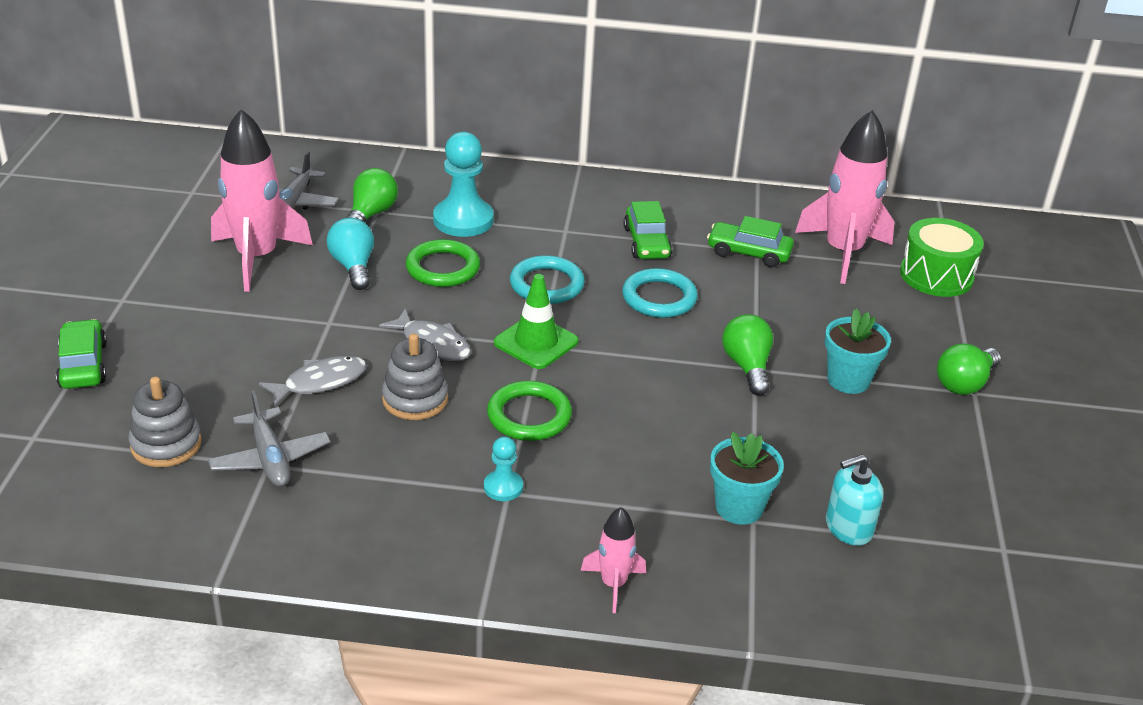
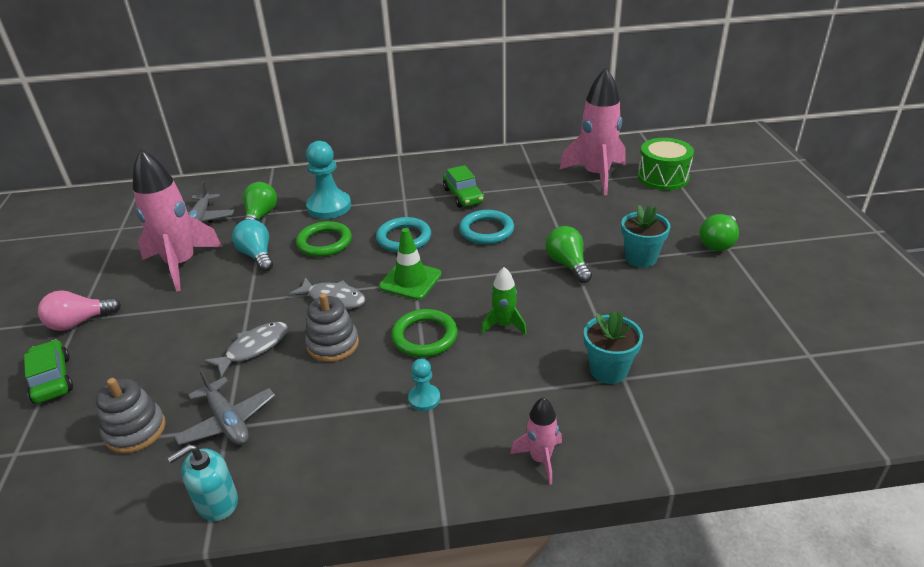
camera: 10 degrees left, 0 degrees up
green car [707,216,794,268] -> none
turquoise soap dispenser [826,454,883,546] -> turquoise soap dispenser moved to [168,444,238,521]
none -> pink light bulb [38,290,121,331]
none -> green rocket [481,267,527,335]

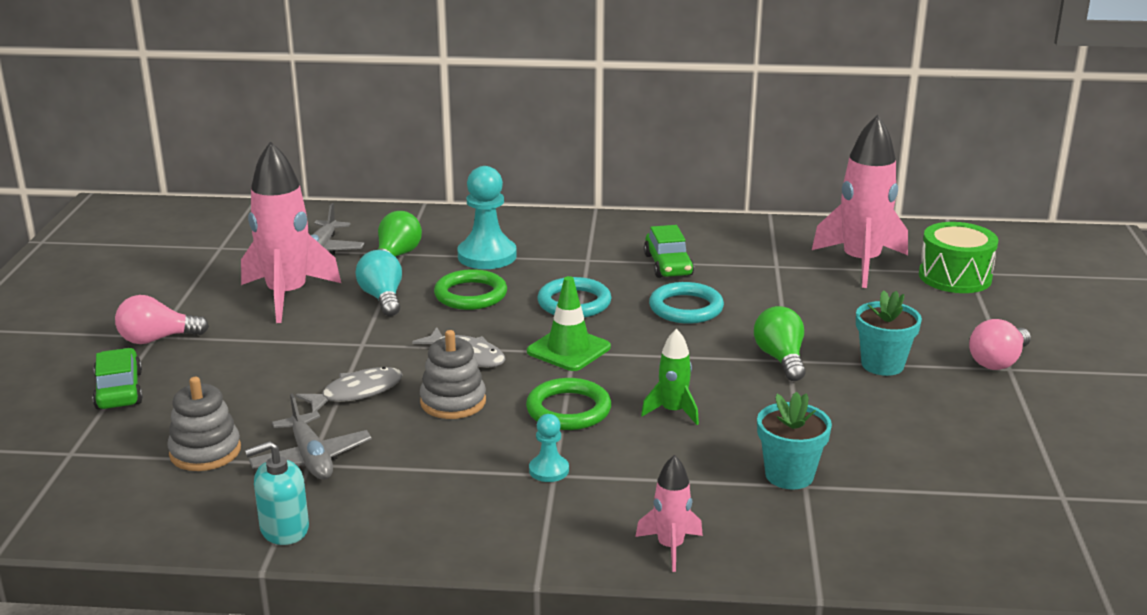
camera: 10 degrees right, 10 degrees down
green light bulb [700,214,739,251] -> pink light bulb [969,319,1031,370]

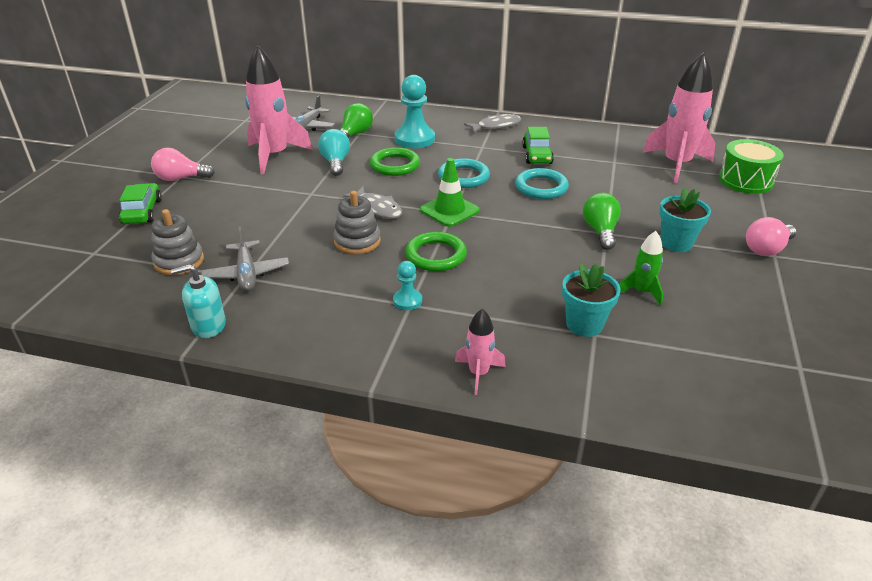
camera: 10 degrees right, 10 degrees up
grey fish [296,367,403,412] -> grey fish moved to [464,113,521,133]
green rocket [641,329,699,425] -> green rocket moved to [619,231,663,306]

